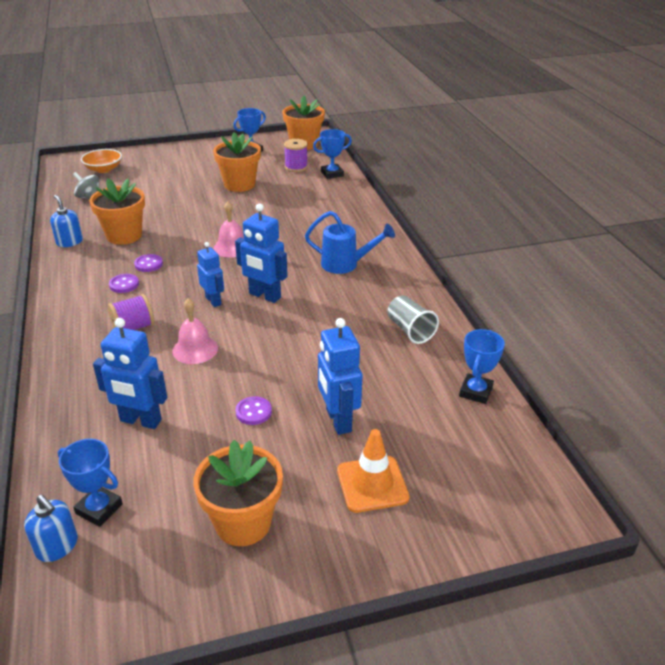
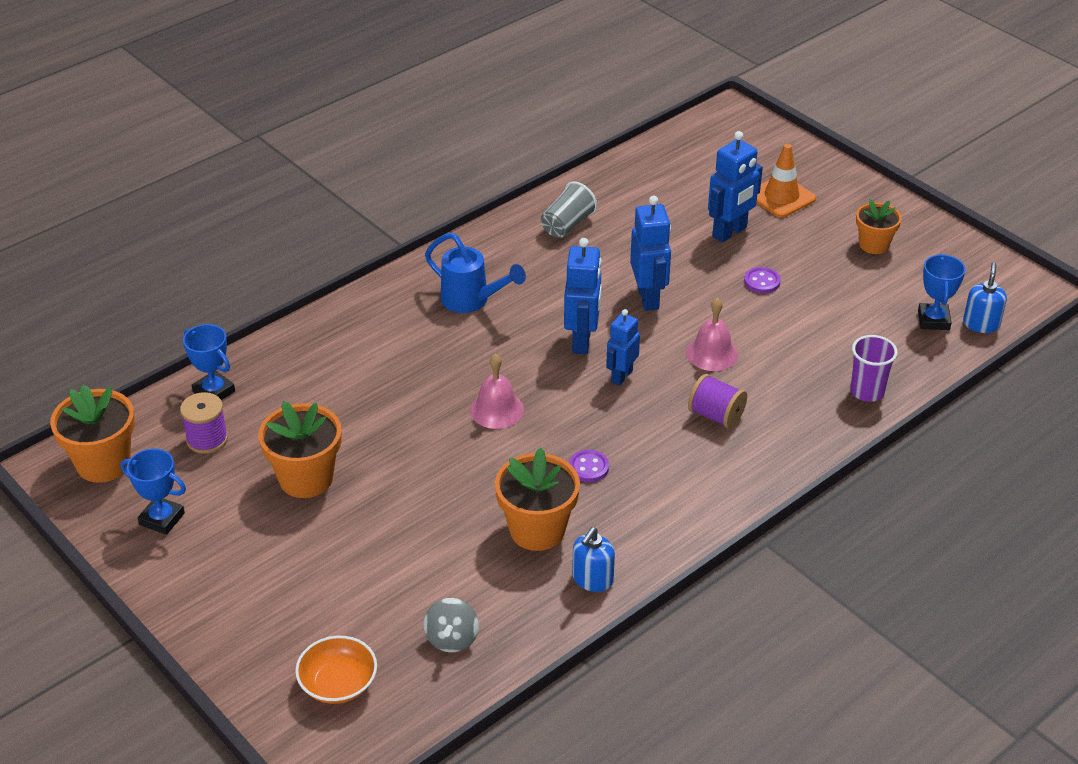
camera: 115 degrees left, 5 degrees up
blue robot [93,318,167,429] -> blue robot moved to [630,196,671,311]
purple button [109,274,139,293] -> none
orange flower pot [193,440,283,546] -> orange flower pot [856,199,902,254], size x0.64
blue watering can [305,211,395,274] -> blue watering can turned 135 degrees clockwise [425,233,526,313]
blue trophy [459,329,505,404] -> none
none -> purple cup [850,335,898,402]

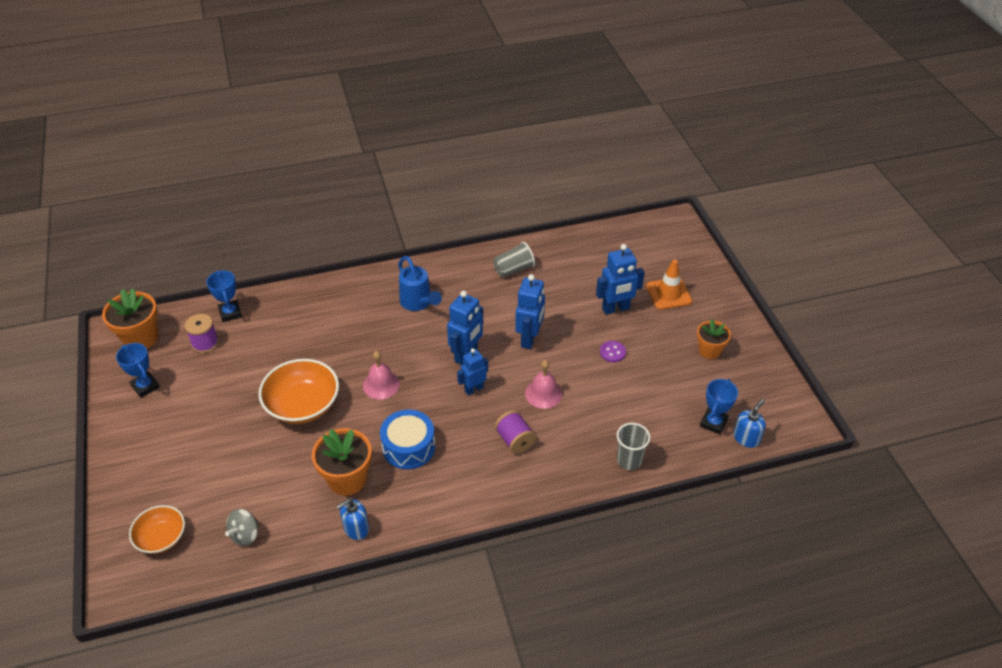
camera: 25 degrees right, 5 degrees up
orange flower pot [258,401,342,498] -> none
purple button [569,450,609,482] -> blue drum [380,410,435,469]
purple cup [850,335,898,402] -> grey cup [617,423,651,470]
none -> orange bowl [259,359,339,424]

